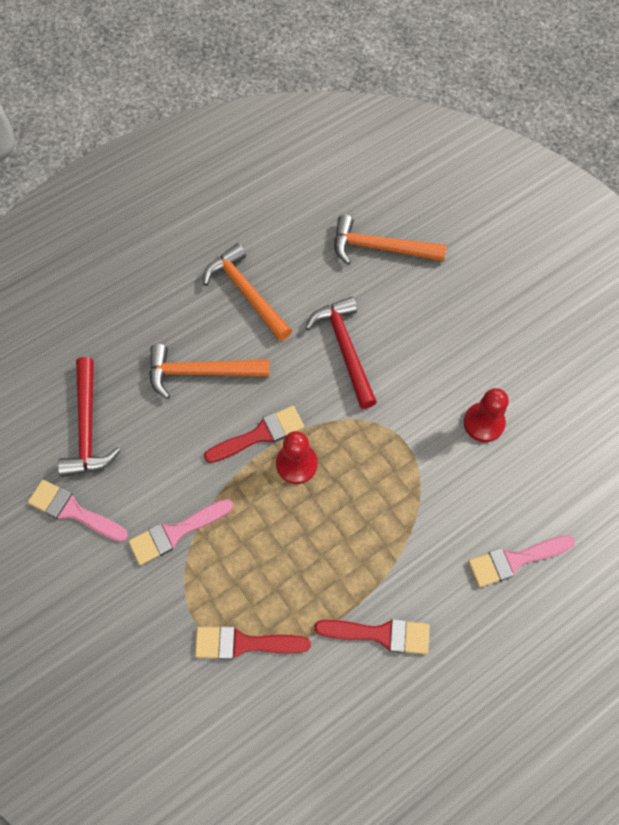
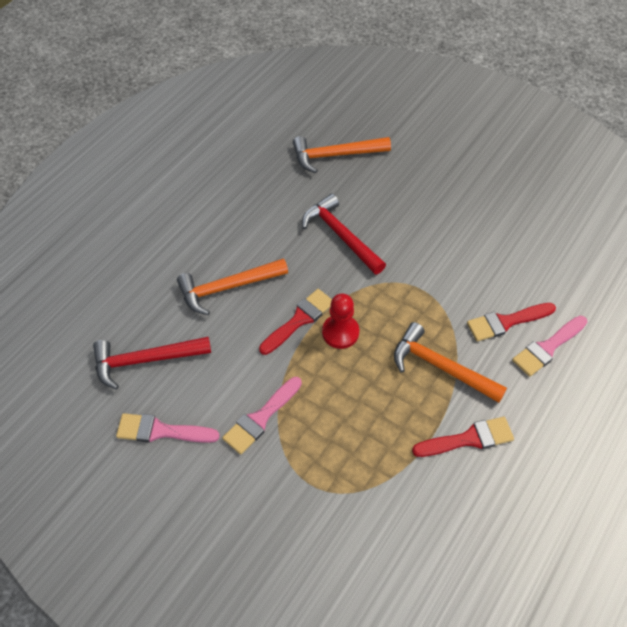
camera: 20 degrees left, 10 degrees down
red hammer [58,357,120,477] -> red hammer turned 105 degrees clockwise [93,336,211,390]
red brush [195,626,311,659] -> red brush moved to [467,303,556,342]
orange hammer [203,243,292,341] -> orange hammer moved to [394,322,507,403]
red pawn [464,388,509,442] -> none

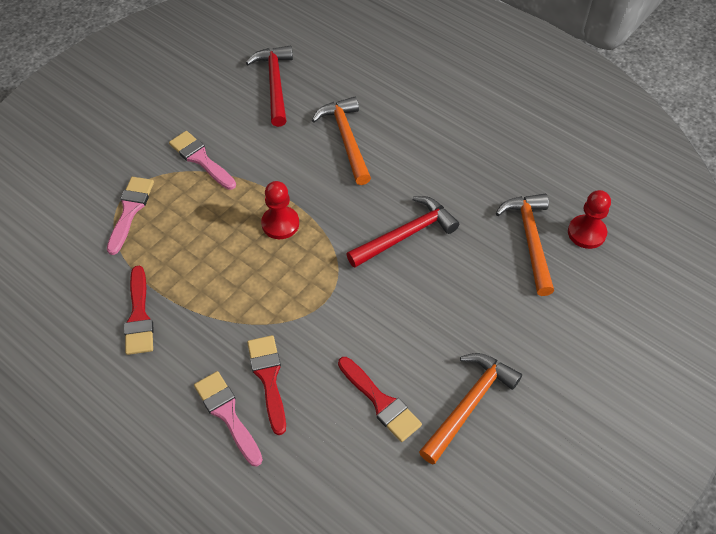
camera: 95 degrees right, 0 degrees up
pink brush [116,413,220,443] -> pink brush moved to [107,177,154,255]
red brush [259,289,332,355] -> red brush moved to [338,357,422,442]
orange hammer [394,322,507,403] -> orange hammer moved to [419,353,522,464]
none -> red pawn [568,190,611,249]

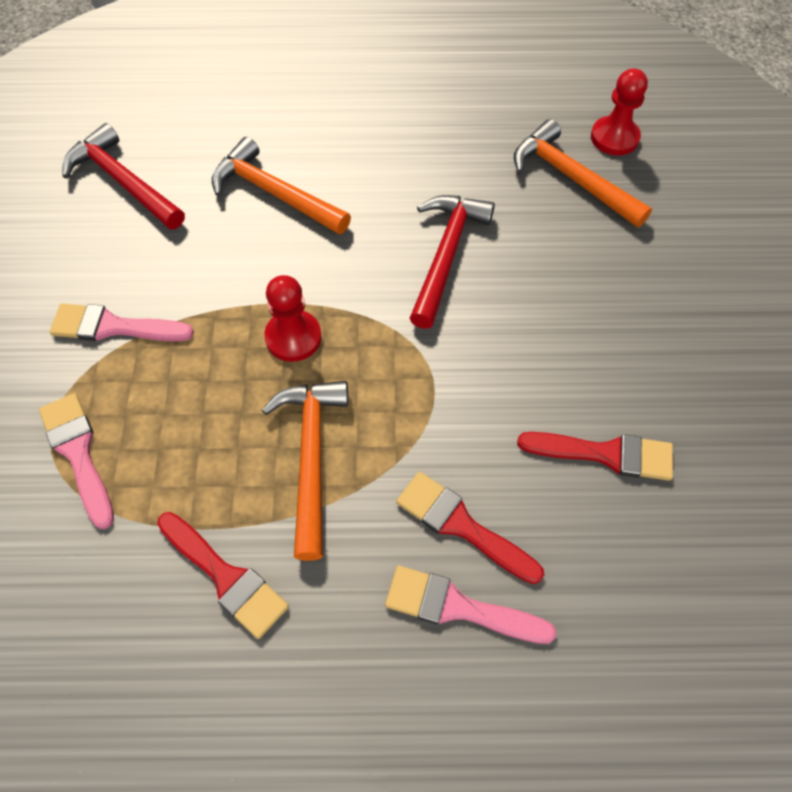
camera: 40 degrees left, 5 degrees up
orange hammer [419,353,522,464] -> orange hammer moved to [262,381,348,561]

